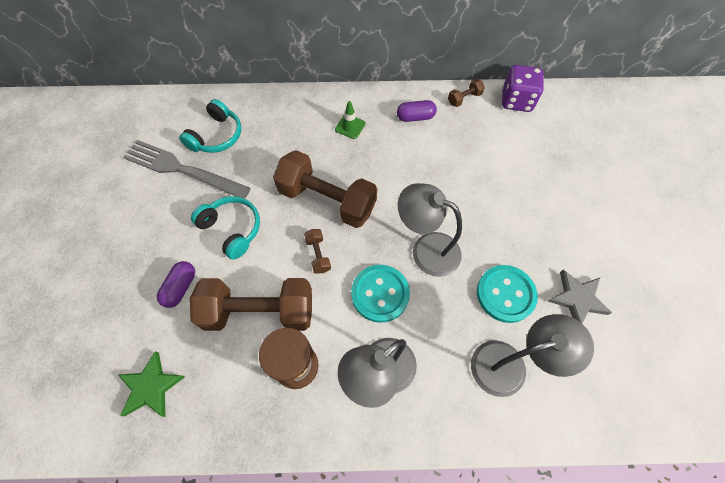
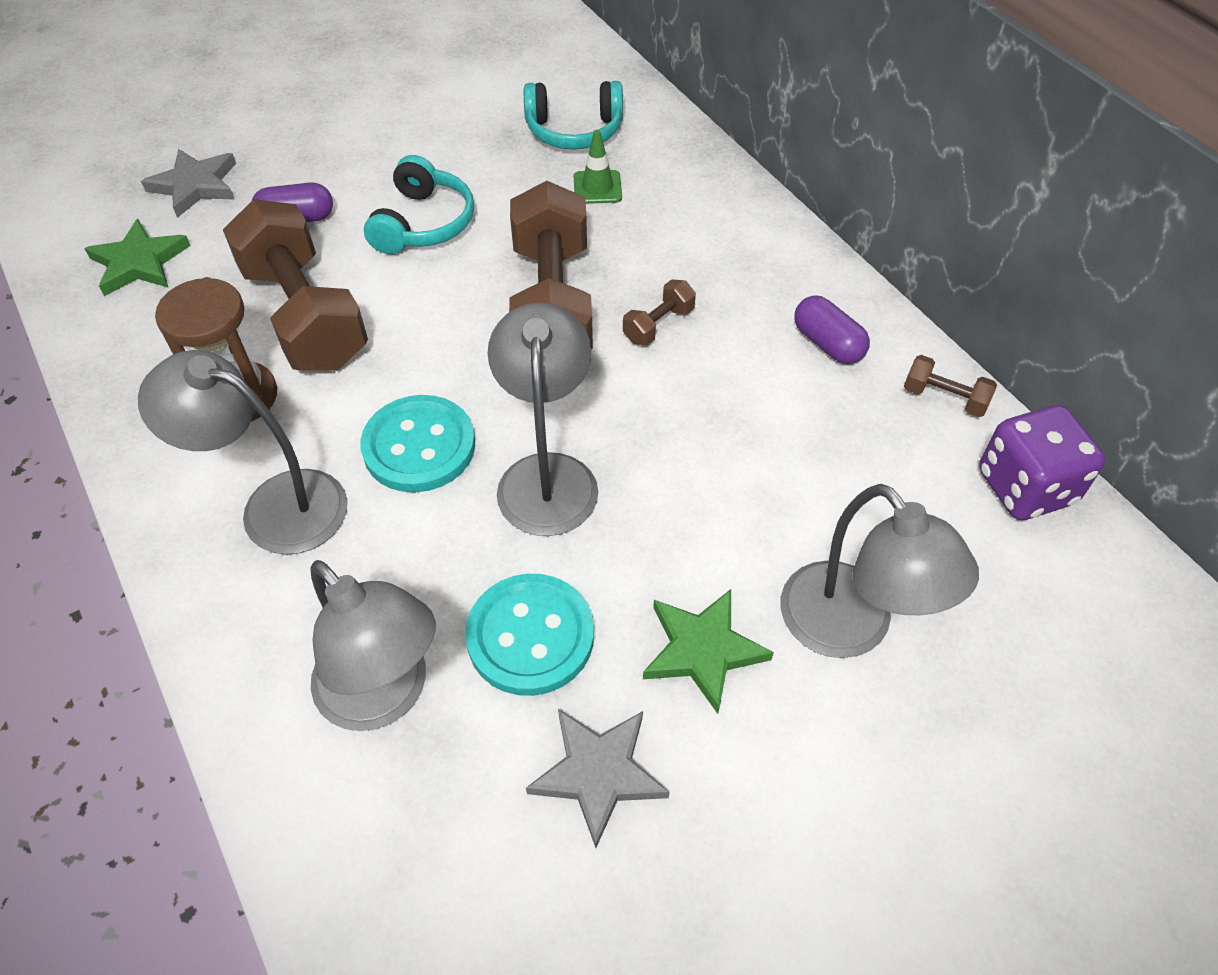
camera: 60 degrees right, 10 degrees down
grey fork [123,140,251,199] -> none
brown dumbbell [304,229,331,274] -> brown dumbbell moved to [623,279,696,345]
green traffic cone [335,101,366,139] -> green traffic cone moved to [574,130,622,204]
none -> grey star [141,149,236,218]
none -> green star [643,589,774,714]
none -> grey lamp [781,484,979,658]

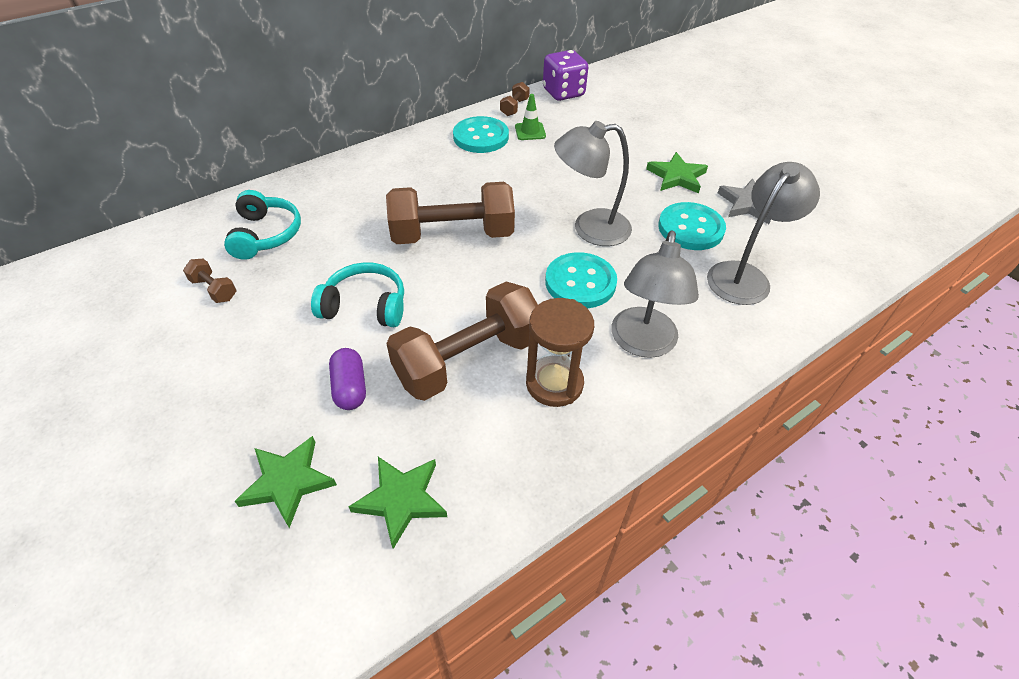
camera: 95 degrees left, 5 degrees down
grey star [141,149,236,218] -> green star [235,436,337,528]
green traffic cone [574,130,622,204] -> green traffic cone moved to [515,94,546,140]
brown dumbbell [623,279,696,345] -> brown dumbbell moved to [183,259,237,303]
grey lamp [781,484,979,658] -> none
purple capsule [794,295,870,364] -> turquoise button [453,116,509,153]

